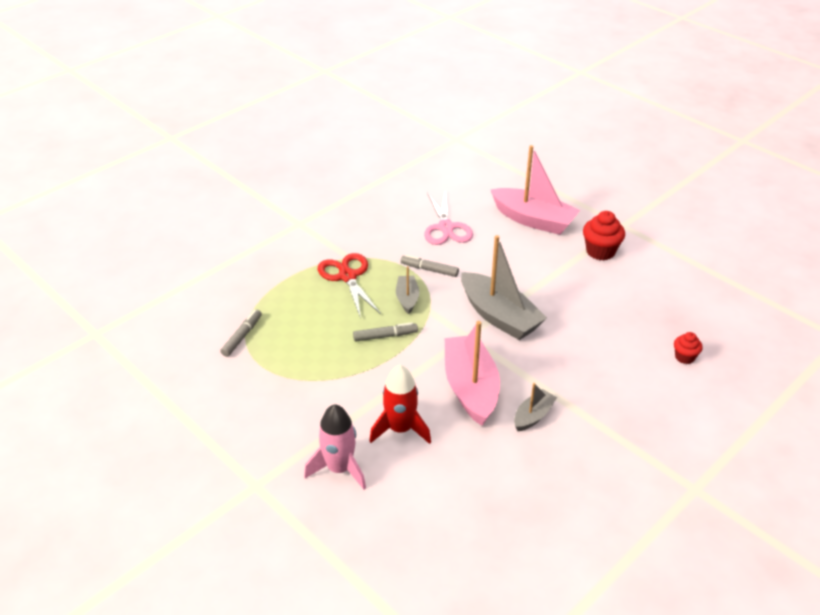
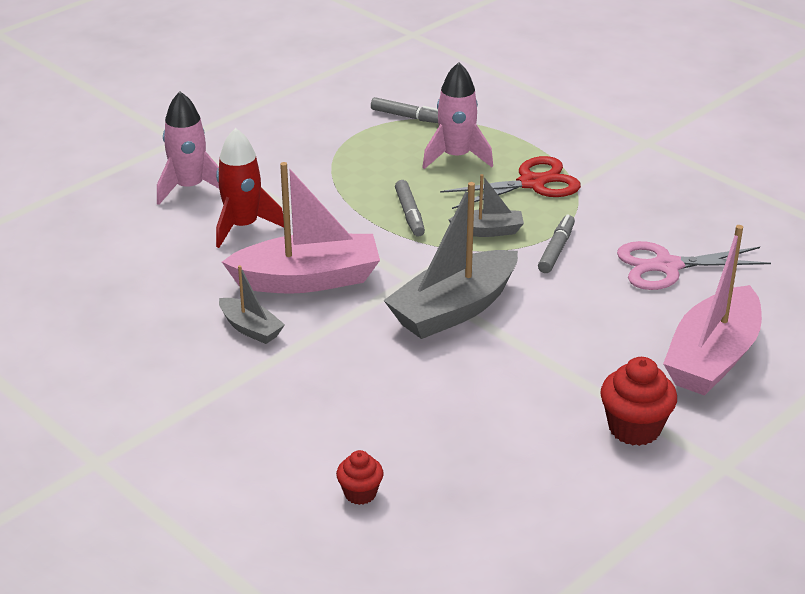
camera: 90 degrees right, 5 degrees down
none -> pink rocket [422,62,493,169]

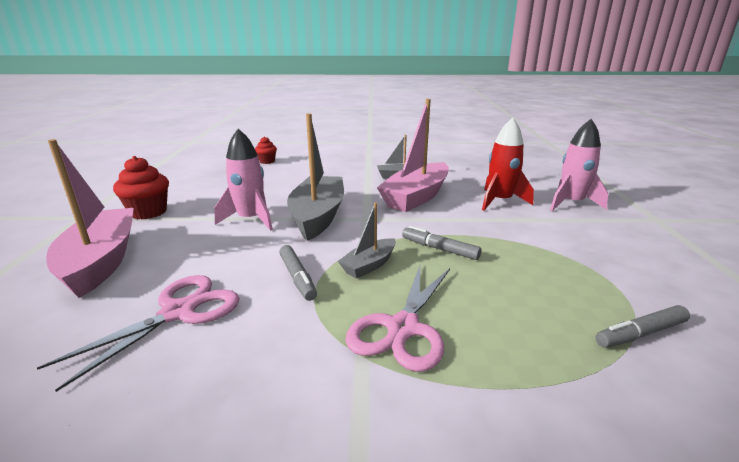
camera: 135 degrees right, 10 degrees down
pink rocket [422,62,493,169] -> pink rocket moved to [214,129,273,231]
red scissors [440,156,581,209] -> pink scissors [345,266,450,372]

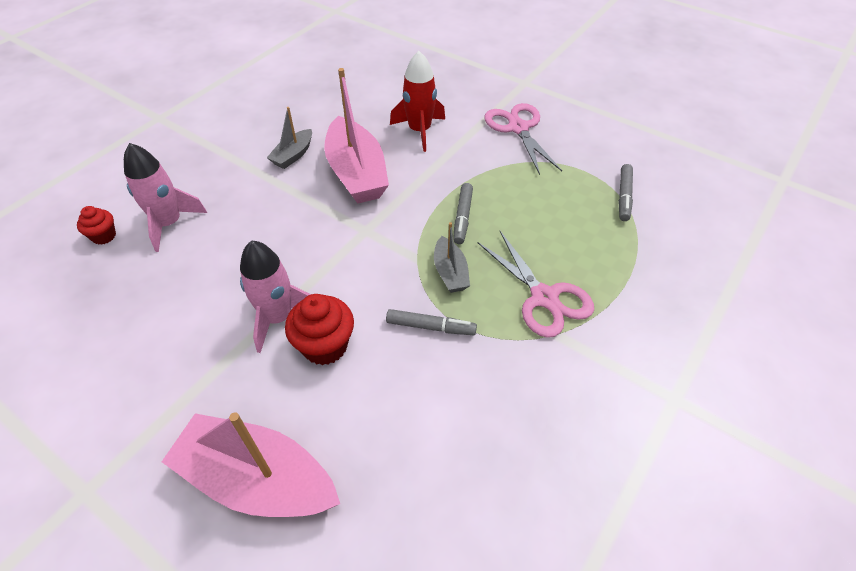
camera: 55 degrees left, 25 degrees up
pink scissors [37,275,240,392] -> pink scissors moved to [484,103,562,175]
red cupcake [113,156,169,219] -> red cupcake moved to [285,294,354,365]
grey boat [287,113,344,241] -> none
grey marker [402,226,482,260] -> grey marker turned 60 degrees counterclockwise [453,183,473,244]
pink rocket [550,119,608,211] -> pink rocket moved to [124,143,207,252]

